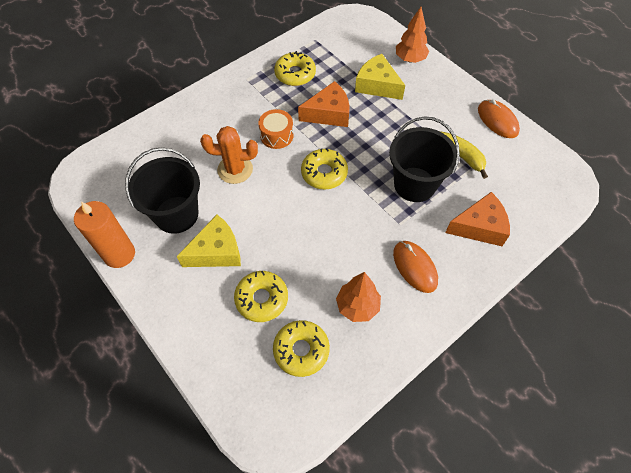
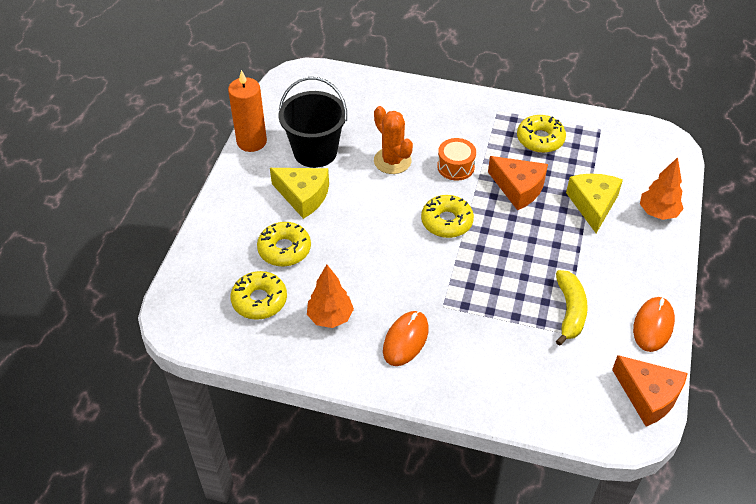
camera: 55 degrees right, 10 degrees down
black bucket [389,116,460,202] -> none
orange cheese [445,192,510,246] -> orange cheese moved to [612,355,688,427]

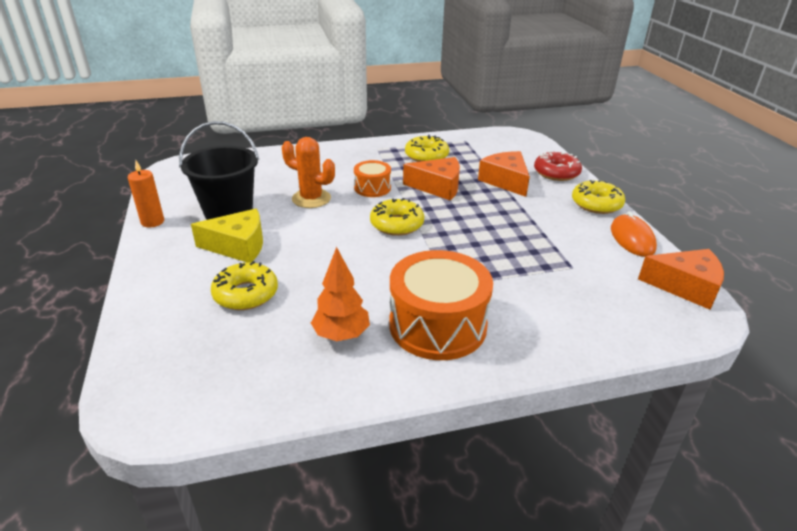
camera: 30 degrees left, 15 degrees down
orange candle [228,70,267,152] -> orange candle [128,161,164,228], size x0.66
yellow donut [231,271,287,320] -> yellow donut moved to [572,179,625,214]
orange mouse [383,311,429,366] -> orange drum [389,250,493,360]
yellow banana [556,270,588,346] -> none
yellow cheese [566,174,623,233] -> orange cheese [478,151,530,197]
orange tree [640,157,684,220] -> red donut [534,151,582,181]

